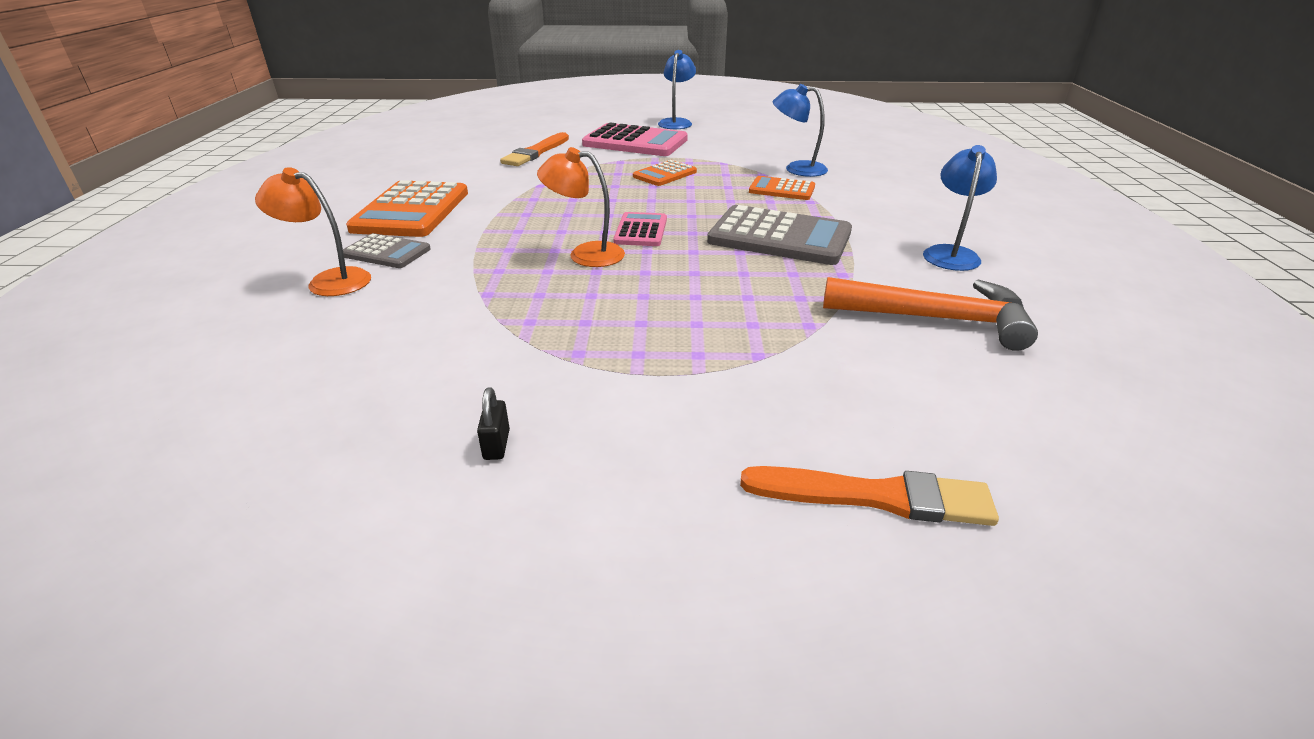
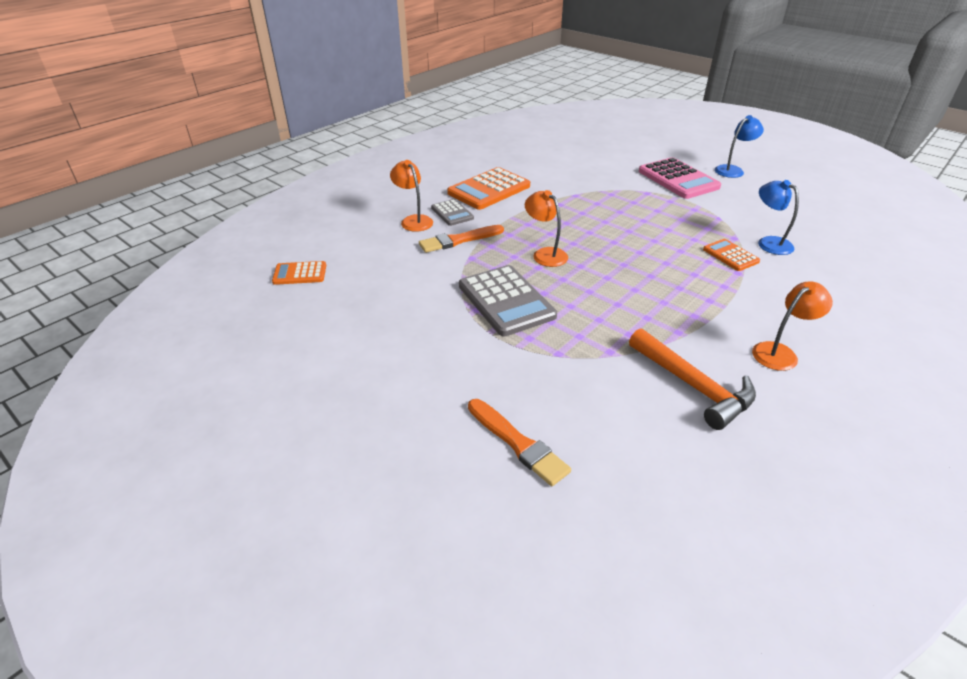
camera: 40 degrees right, 5 degrees up
black padlock [477,387,510,460] -> none
orange brush [500,132,569,166] -> orange brush moved to [419,225,504,253]
pink calculator [613,212,667,246] -> none
orange calculator [633,160,697,186] -> orange calculator moved to [272,261,326,285]
grey calculator [707,205,852,265] -> grey calculator moved to [459,265,557,337]
blue lamp [923,145,997,271] -> orange lamp [752,281,833,371]

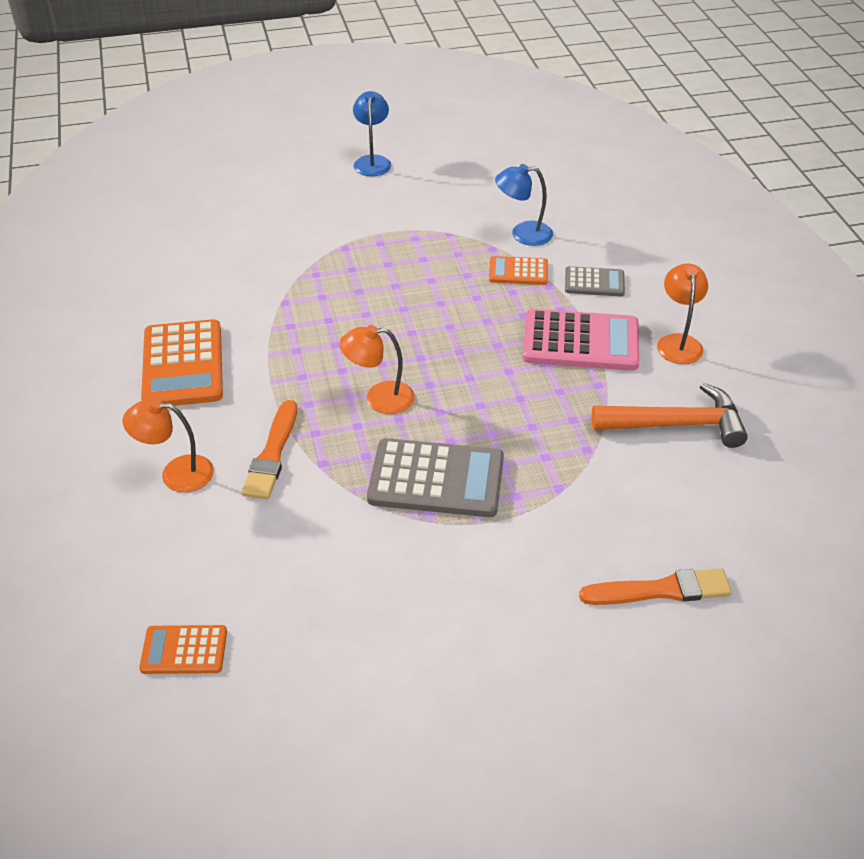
camera: 55 degrees left, 5 degrees up
orange calculator [272,261,326,285] -> orange calculator turned 60 degrees clockwise [139,625,227,674]
grey calculator [431,199,474,226] -> grey calculator moved to [565,266,625,296]
pink calculator [639,157,721,199] -> pink calculator moved to [523,309,640,371]

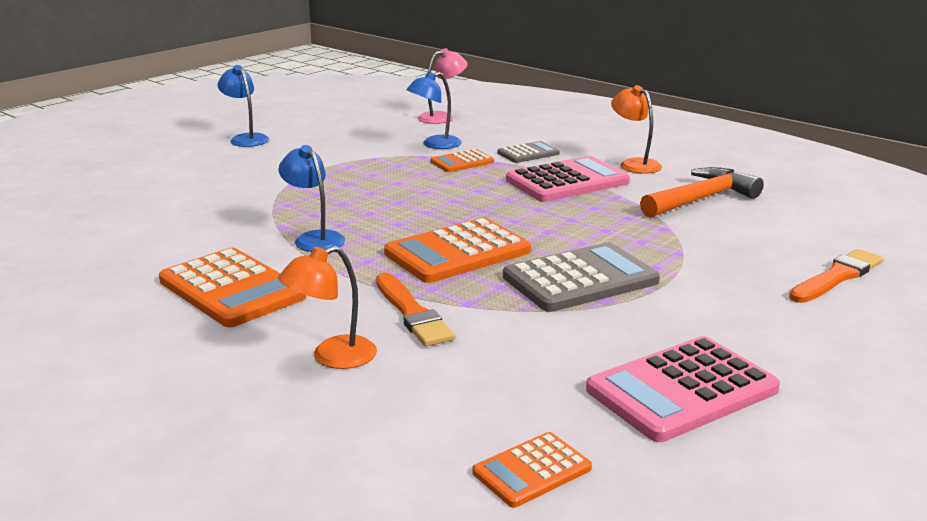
camera: 35 degrees left, 20 degrees down
orange lamp [339,325,415,414] -> orange calculator [384,218,531,283]
none -> blue lamp [278,145,345,252]
none -> pink lamp [418,48,468,124]
none -> pink calculator [586,336,780,442]

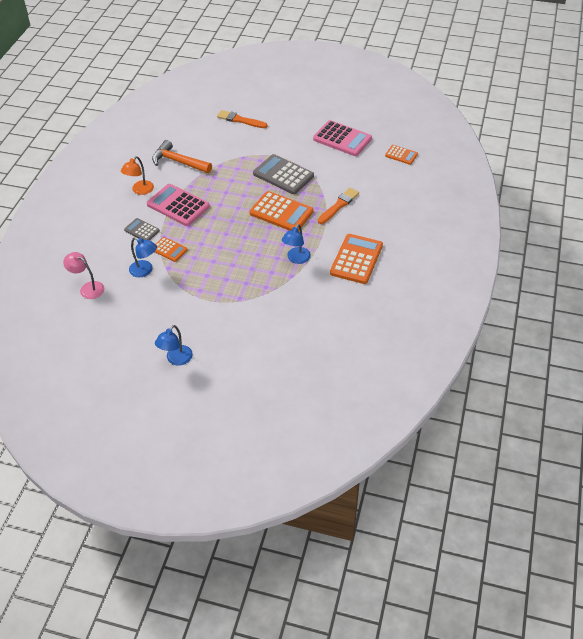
camera: 115 degrees left, 25 degrees up
orange lamp [278,246,377,369] -> none

